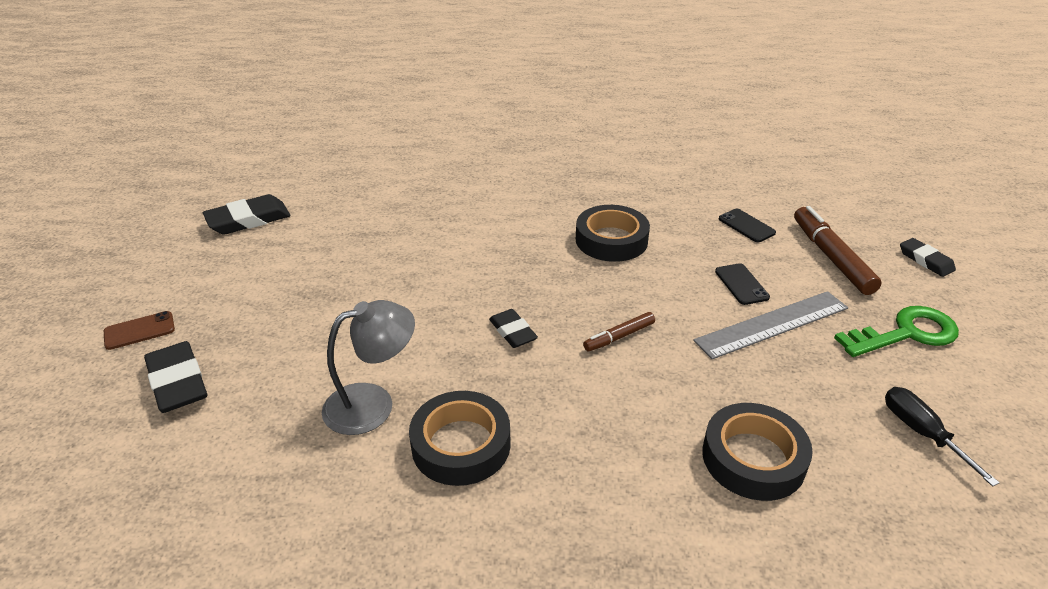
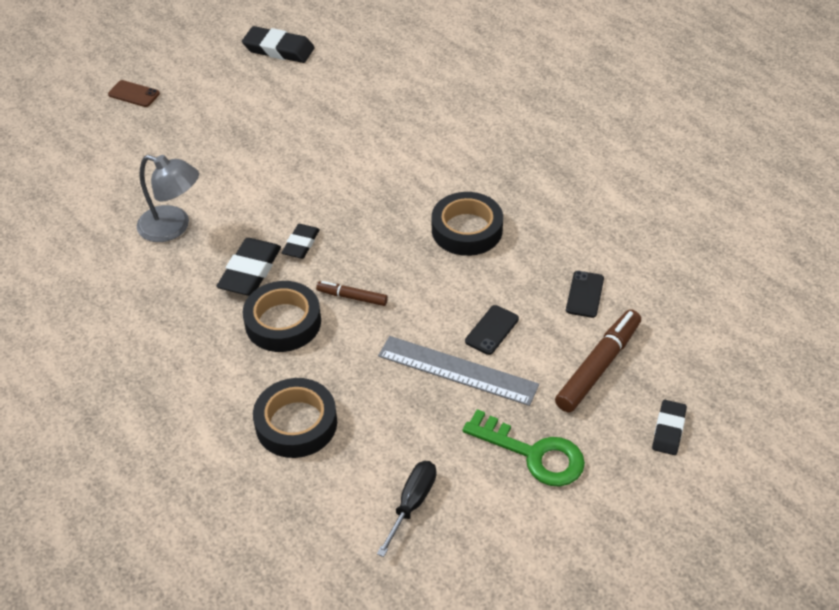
camera: 50 degrees right, 10 degrees up
black eraser [144,341,208,413] -> black eraser moved to [216,238,281,296]
black tape [409,391,511,486] -> black tape moved to [243,281,321,352]

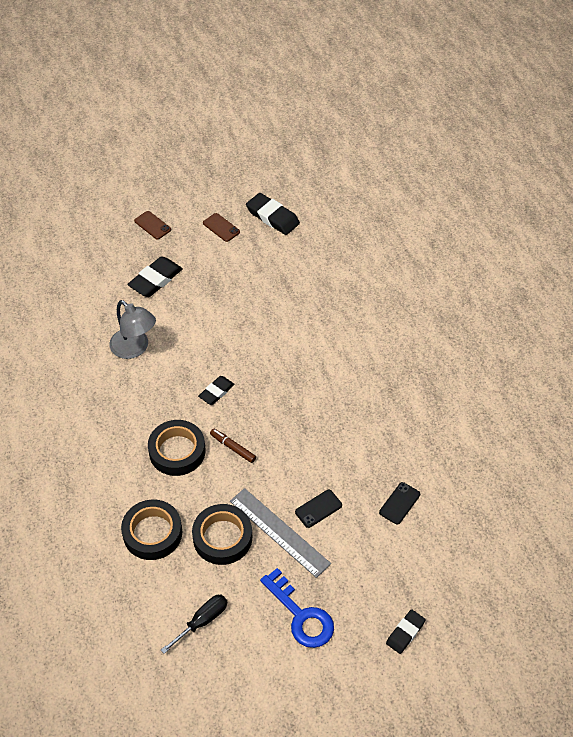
camera: 20 degrees right, 5 degrees up
black eraser [216,238,281,296] -> black eraser moved to [127,256,183,297]
black tape [431,192,503,256] -> black tape moved to [192,504,252,565]
green key [462,409,585,487] -> blue key [260,568,334,648]
brown marker [555,310,641,413] -> none
none -> brown phone [203,213,240,242]

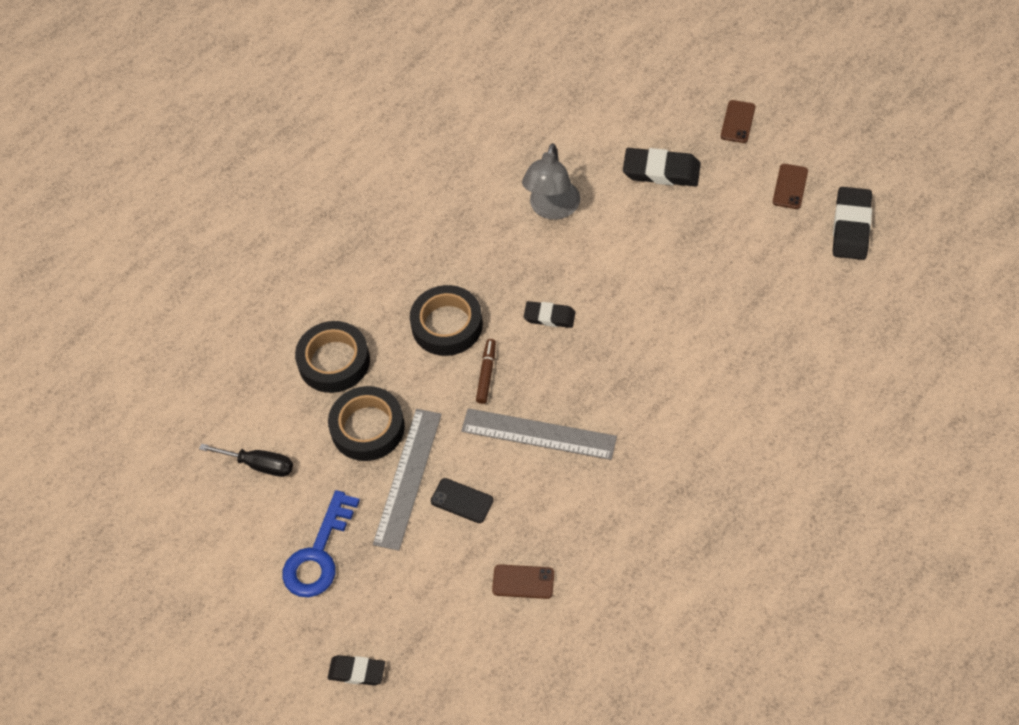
camera: 65 degrees right, 5 degrees up
black phone [379,482,420,525] -> brown phone [492,564,554,599]
none -> grey ruler [461,408,617,460]

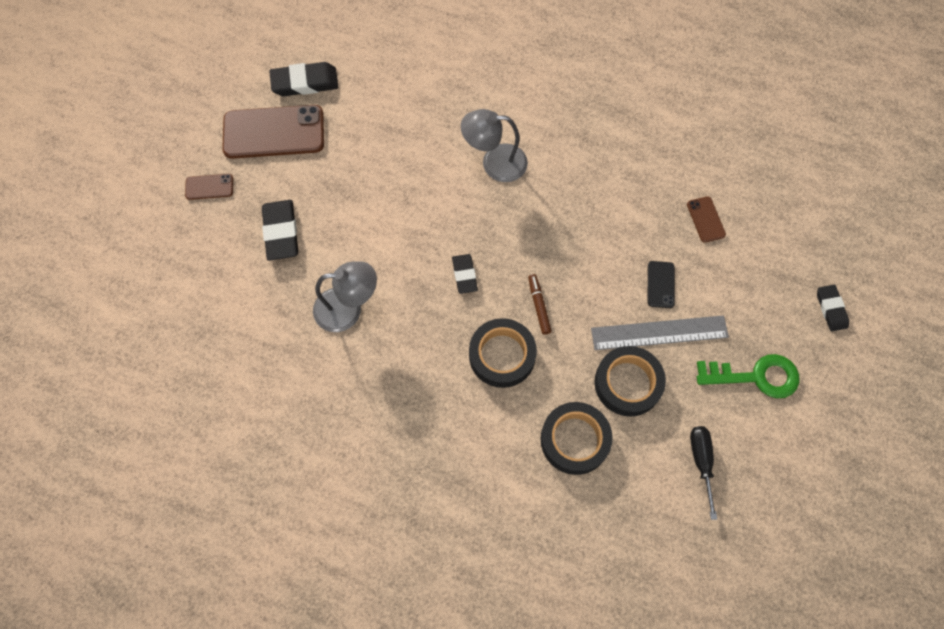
camera: 115 degrees left, 10 degrees up
blue key [282,490,360,597] -> green key [697,354,799,398]
grey ruler [461,408,617,460] -> none
brown marker [476,339,496,404] -> brown marker turned 90 degrees clockwise [528,274,552,335]
brown phone [773,164,808,209] -> brown phone [222,105,324,159], size x2.18
none -> grey lamp [461,109,528,182]

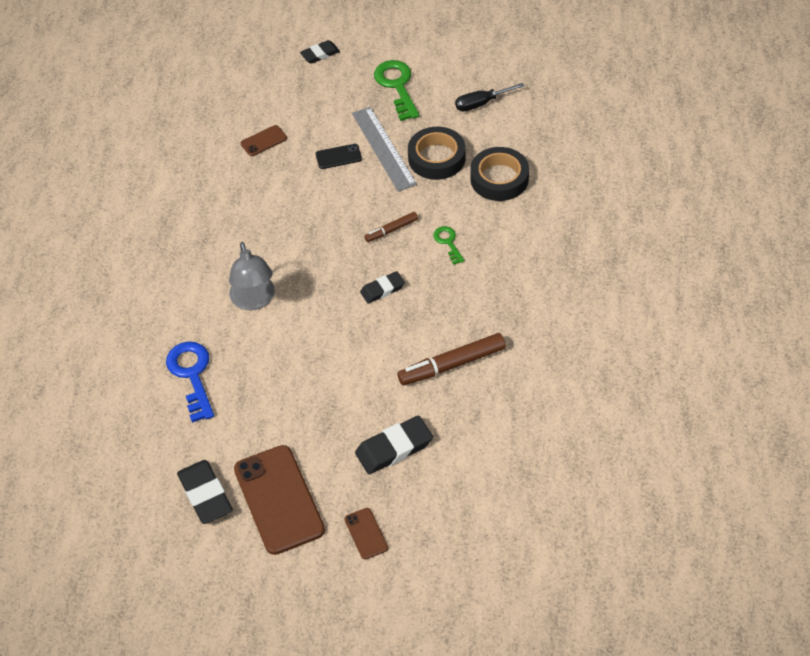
camera: 105 degrees left, 15 degrees down
grey lamp [313,261,377,332] -> brown marker [397,333,506,385]
black tape [469,318,537,388] -> green key [433,226,465,265]
none -> blue key [166,341,214,423]

